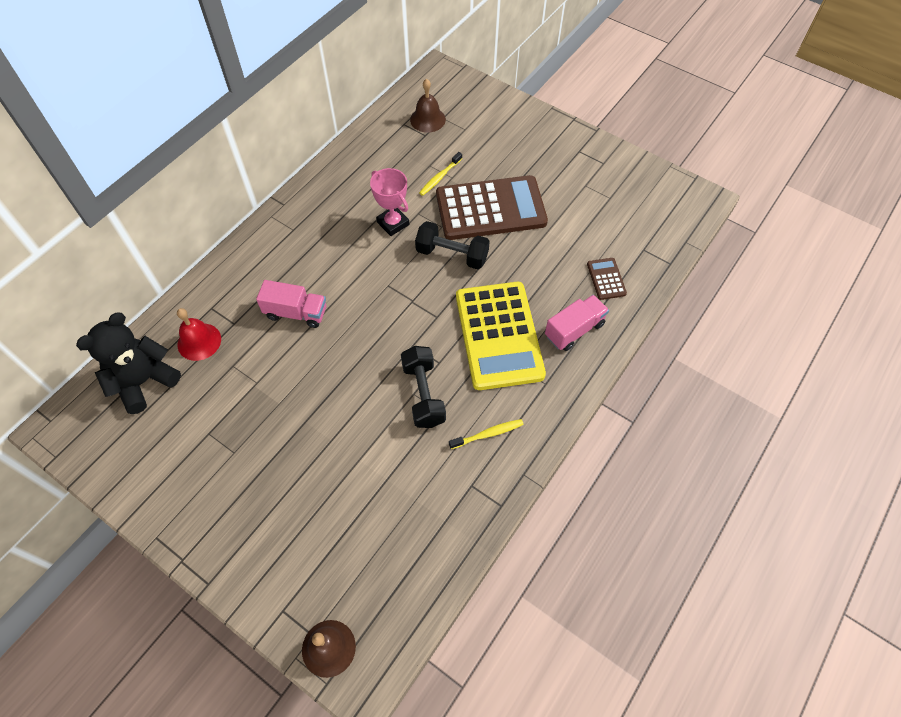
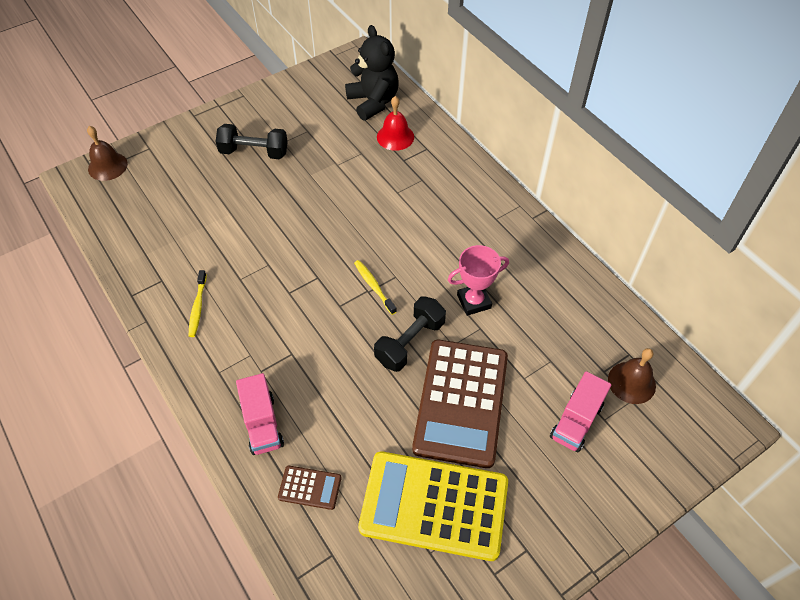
camera: 110 degrees right, 5 degrees down
pink truck [256,280,326,328] -> pink truck moved to [550,371,611,453]
black dumbbell [401,346,446,428] -> black dumbbell moved to [215,124,288,159]
yellow toothbrush [419,152,462,196] -> yellow toothbrush moved to [354,260,397,315]
yellow calculator [456,282,546,390] -> yellow calculator moved to [358,451,508,561]

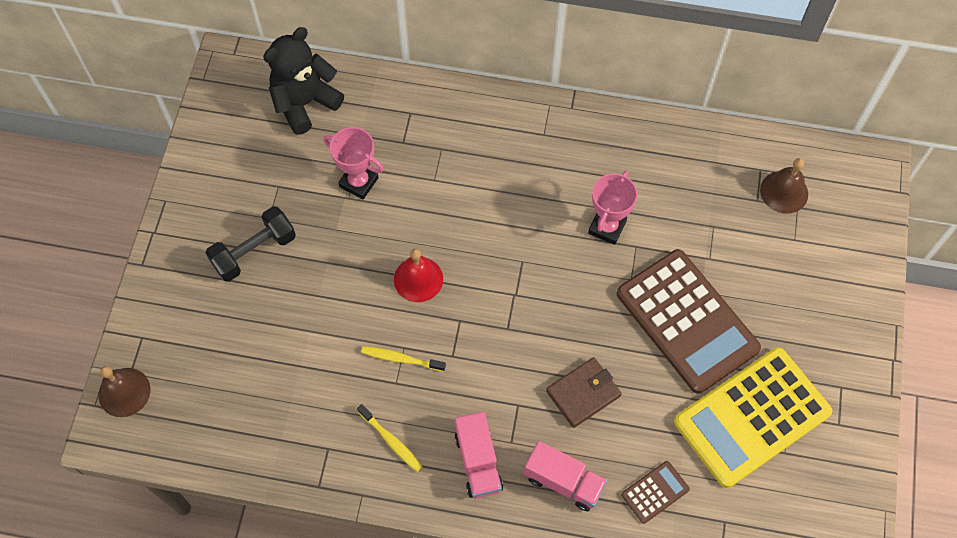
camera: 45 degrees left, 10 degrees up
black teddy bear [345,25,399,121] -> black teddy bear turned 60 degrees counterclockwise [263,27,344,135]
yellow toothbrush [354,260,397,315] -> yellow toothbrush moved to [361,346,446,372]
black dumbbell [374,296,446,372] -> none
red bell [377,96,414,151] -> red bell moved to [394,248,443,302]
pink truck [550,371,611,453] -> pink truck moved to [455,412,503,499]
none -> pink trophy [324,127,384,199]
none -> brown wallet [546,357,622,428]

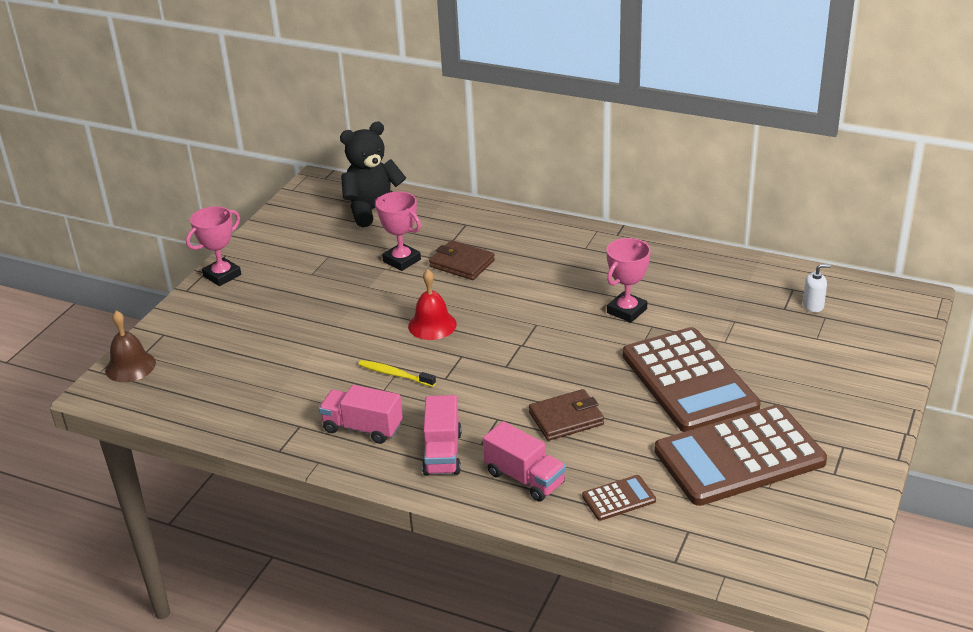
camera: 15 degrees right, 30 degrees down
black dumbbell [206,206,296,282] -> none
yellow toothbrush [357,404,423,472] -> pink truck [319,385,403,444]
yellow calculator [674,347,832,488] -> brown calculator [654,404,827,506]
brown bell [760,158,808,214] -> white soap dispenser [803,264,831,312]
none -> pink trophy [186,206,241,286]
none -> brown wallet [429,240,495,280]

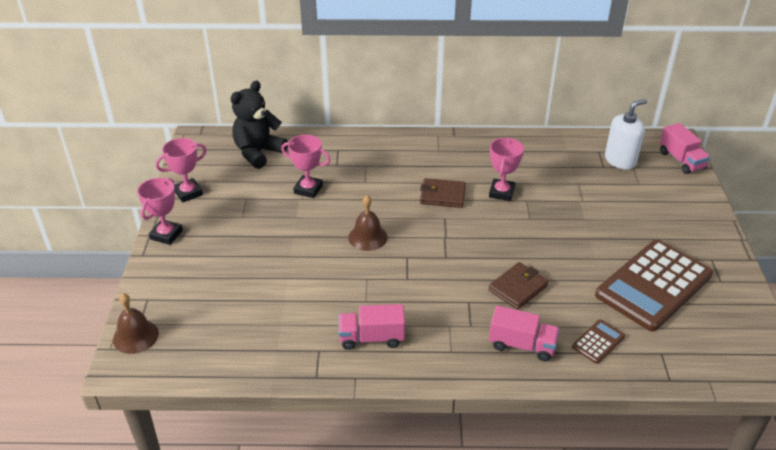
camera: 25 degrees left, 5 degrees up
yellow toothbrush [358,360,436,387] -> none
red bell [408,269,457,340] -> brown bell [348,195,388,251]
pink truck [422,395,462,476] -> pink truck moved to [660,123,710,174]
brown wallet [429,240,495,280] -> brown wallet moved to [420,178,466,208]
brown calculator [622,327,761,432] -> none
white soap dispenser [803,264,831,312] -> white soap dispenser [605,99,647,170], size x1.92
none -> pink trophy [155,138,207,203]

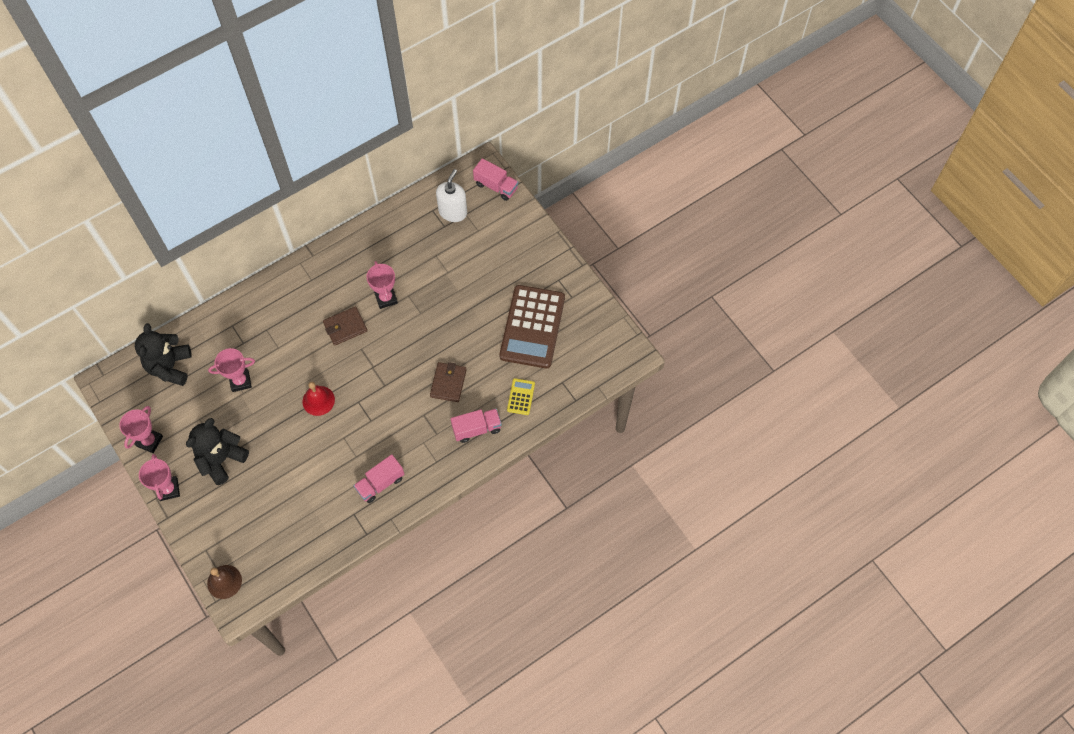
camera: 35 degrees left, 25 degrees up
brown bell [348,195,388,251] -> red bell [303,382,335,416]
brown calculator [572,319,625,364] -> yellow calculator [507,378,535,415]
none -> black teddy bear [186,418,249,485]

